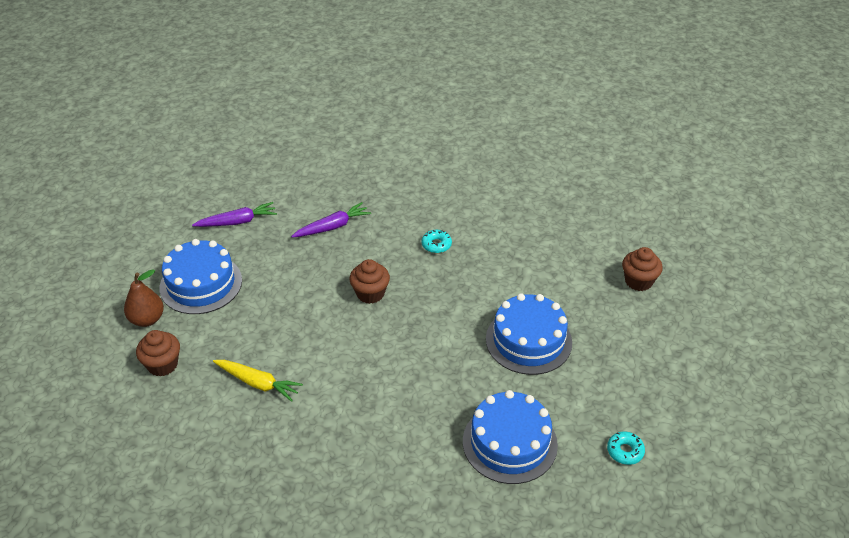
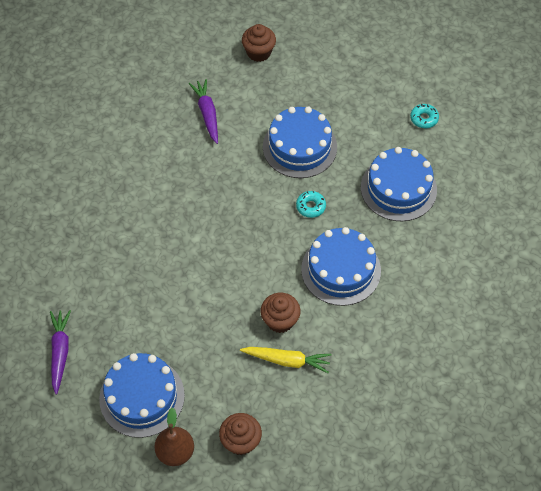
camera: 75 degrees left, 15 degrees up
yellow carrot [213,360,303,402] -> yellow carrot turned 60 degrees clockwise [240,347,331,373]
purple carrot [291,202,371,238] -> purple carrot moved to [189,79,218,144]
brown cupcake [350,259,390,304] -> brown cupcake moved to [261,293,301,333]
turquoise donut [421,230,452,253] -> turquoise donut moved to [296,191,326,218]
none -> blue cake [301,227,381,306]

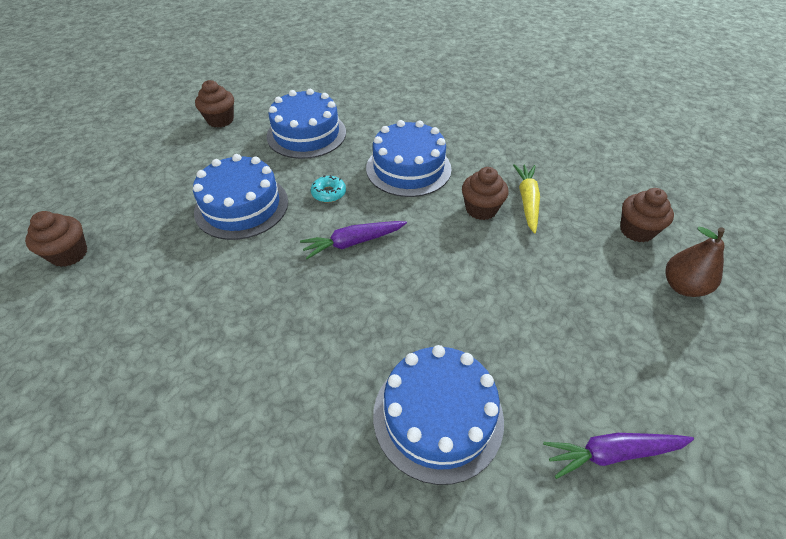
camera: 95 degrees left, 10 degrees down
blue cake [99,353,185,438] -> blue cake moved to [373,345,504,485]
purple carrot [189,79,218,144] -> purple carrot moved to [300,221,407,259]
turquoise donut [410,104,439,128] -> brown cupcake [195,80,234,128]

